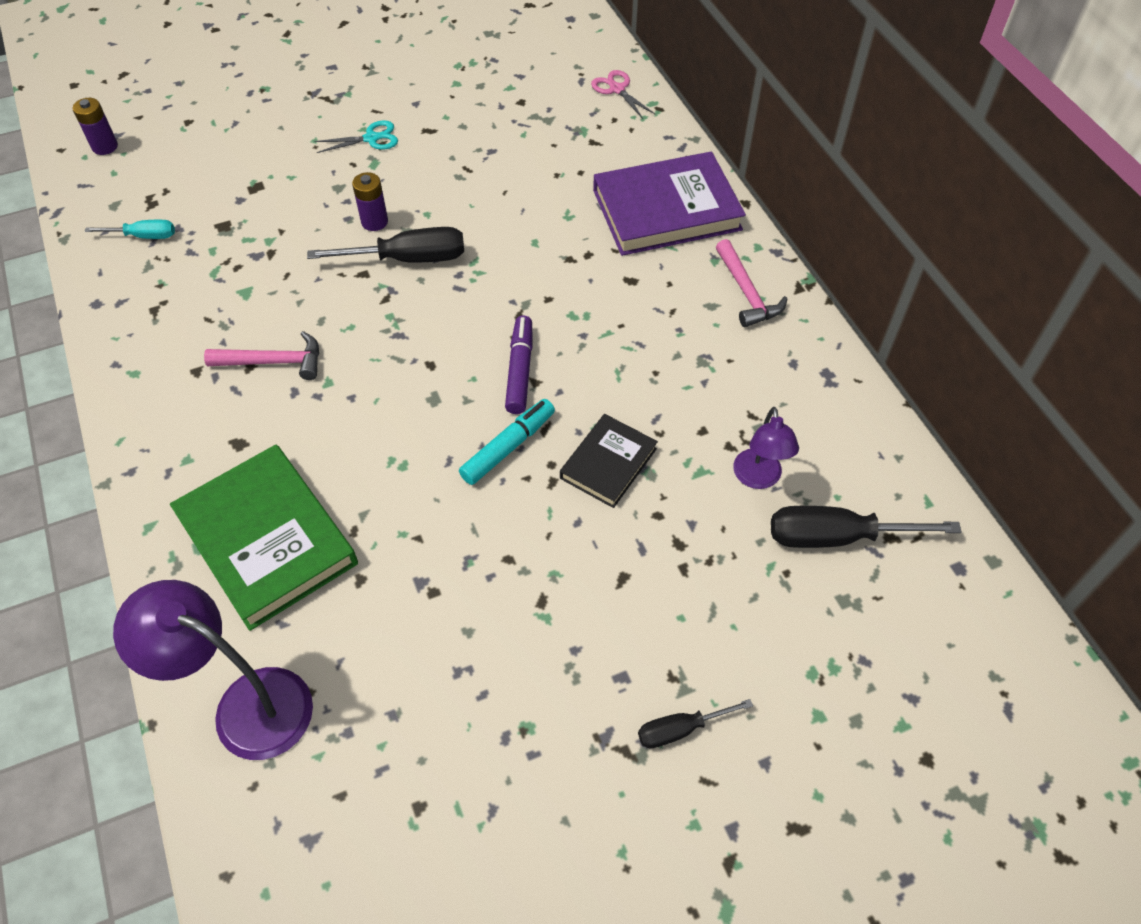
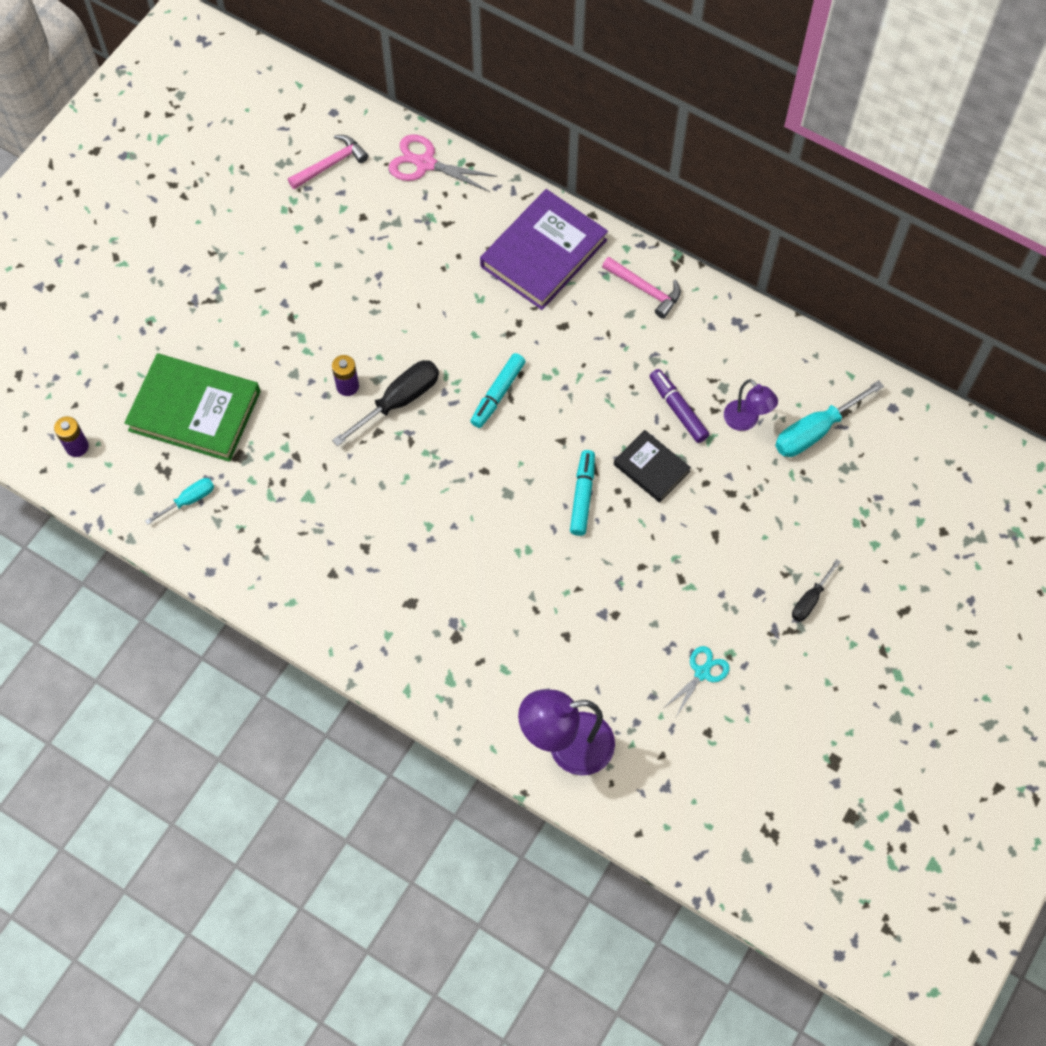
camera: 35 degrees left, 10 degrees up
green book [170,445,358,631] -> green book moved to [124,353,260,462]
pink hammer [204,331,319,380] -> pink hammer moved to [288,135,368,189]
turquoise scissors [314,121,398,153] -> turquoise scissors moved to [665,646,730,717]
purple marker [505,315,533,414] -> purple marker moved to [650,369,709,443]
black book [560,414,658,508] -> black book turned 45 degrees counterclockwise [614,430,691,503]
pink scissors [591,70,656,119] -> pink scissors [389,135,498,192], size x1.53
black screwdriver [771,506,961,548] -> turquoise screwdriver [775,380,884,457]
none -> turquoise marker [470,353,526,428]

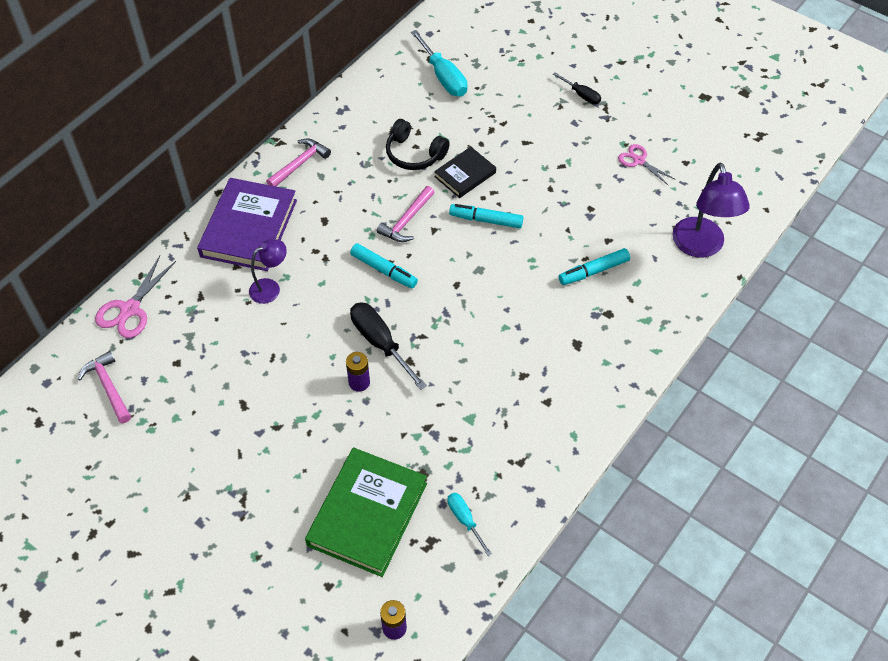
camera: 85 degrees left, 10 degrees down
purple book [480,189,608,310] -> purple book turned 60 degrees clockwise [197,178,297,271]
purple marker [650,369,709,443] -> black headphones [386,119,450,170]
turquoise scissors [665,646,730,717] -> pink scissors [618,144,676,186]
purple lamp [724,379,778,431] -> purple lamp moved to [249,239,287,304]
none -> pink hammer [377,186,435,242]
none -> turquoise marker [559,248,630,285]

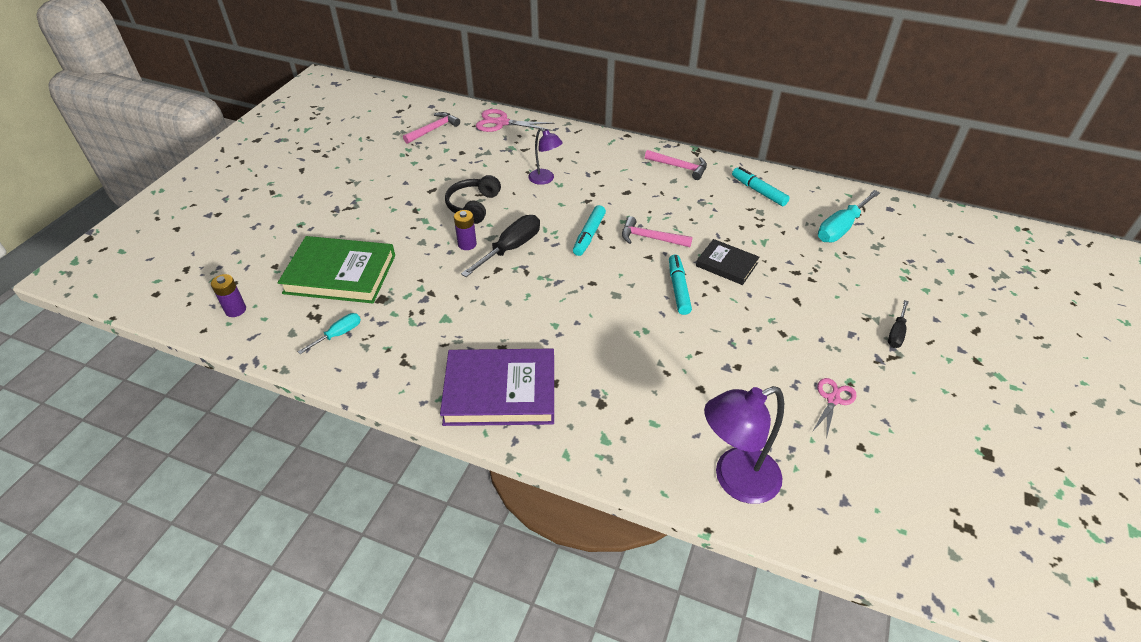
camera: 75 degrees right, 10 degrees down
purple book [197,178,297,271] -> purple book moved to [440,349,554,426]
black headphones [386,119,450,170] -> black headphones moved to [445,175,501,224]
turquoise marker [559,248,630,285] -> turquoise marker moved to [732,167,790,206]

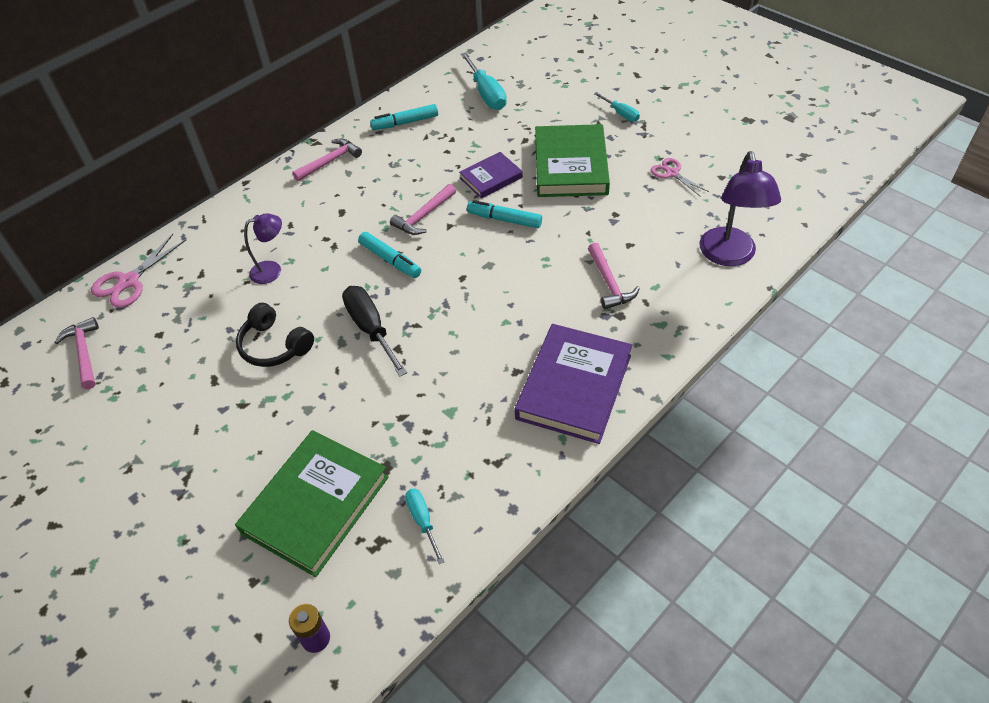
camera: 65 degrees left, 5 degrees up
purple battery [454,210,477,250] -> none
black book [696,239,760,285] -> purple book [459,152,523,198]
black screwdriver [888,300,909,348] -> turquoise screwdriver [594,92,640,122]
none -> green book [535,124,610,197]
none -> pink hammer [588,243,640,309]

